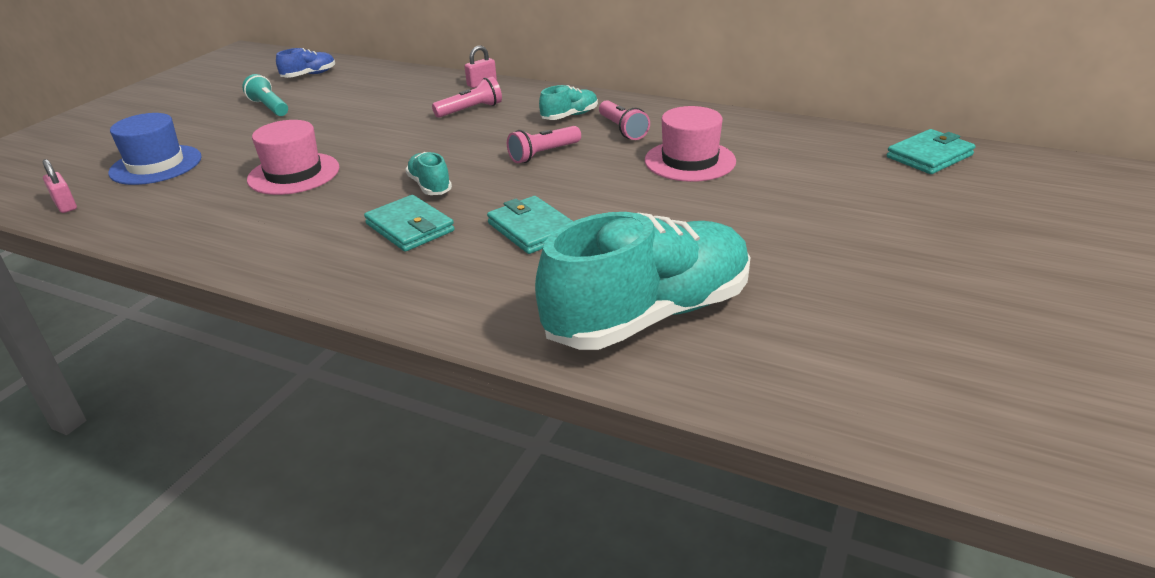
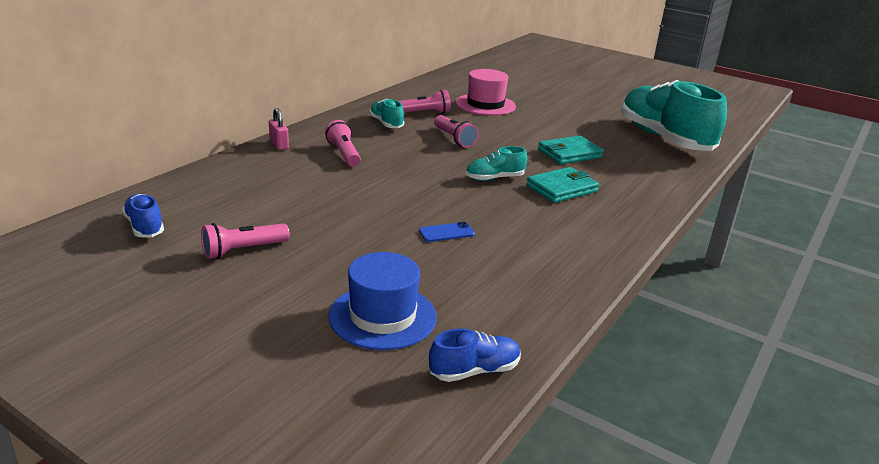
camera: 85 degrees left, 5 degrees down
pink padlock [43,159,77,213] -> blue shoe [429,329,521,382]
turquoise flashlight [242,74,288,116] -> pink flashlight [201,223,290,259]
pink hat [247,120,339,195] -> blue phone [419,222,475,242]
turquoise wallet [887,129,976,174] -> none

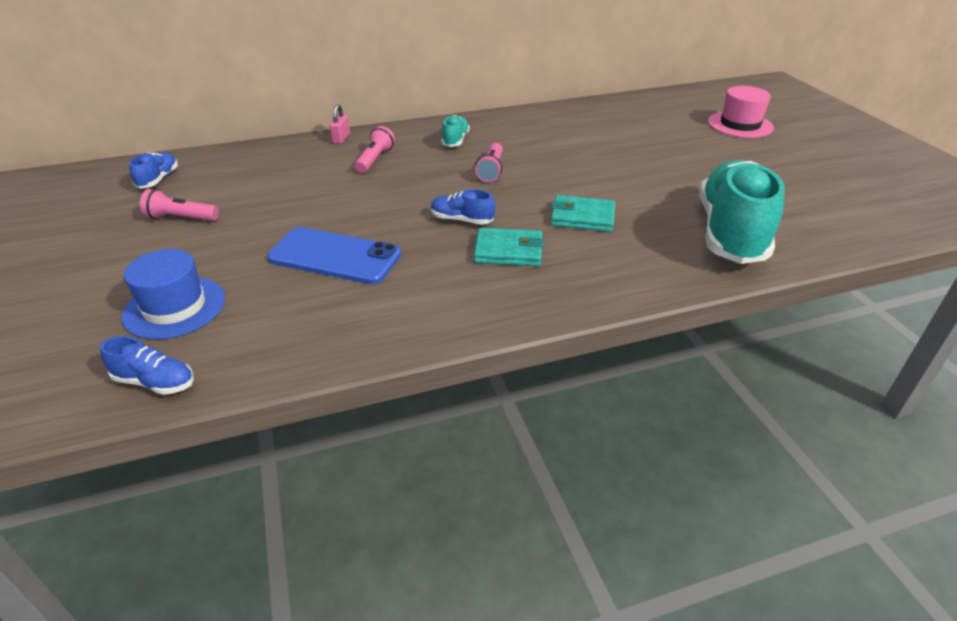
camera: 40 degrees right, 10 degrees up
pink flashlight [399,90,451,113] -> none
blue phone [419,222,475,242] -> blue phone [267,227,401,284], size x2.39
pink hat [456,69,516,116] -> pink hat moved to [708,86,774,138]
turquoise shoe [466,146,527,181] -> blue shoe [431,189,495,225]

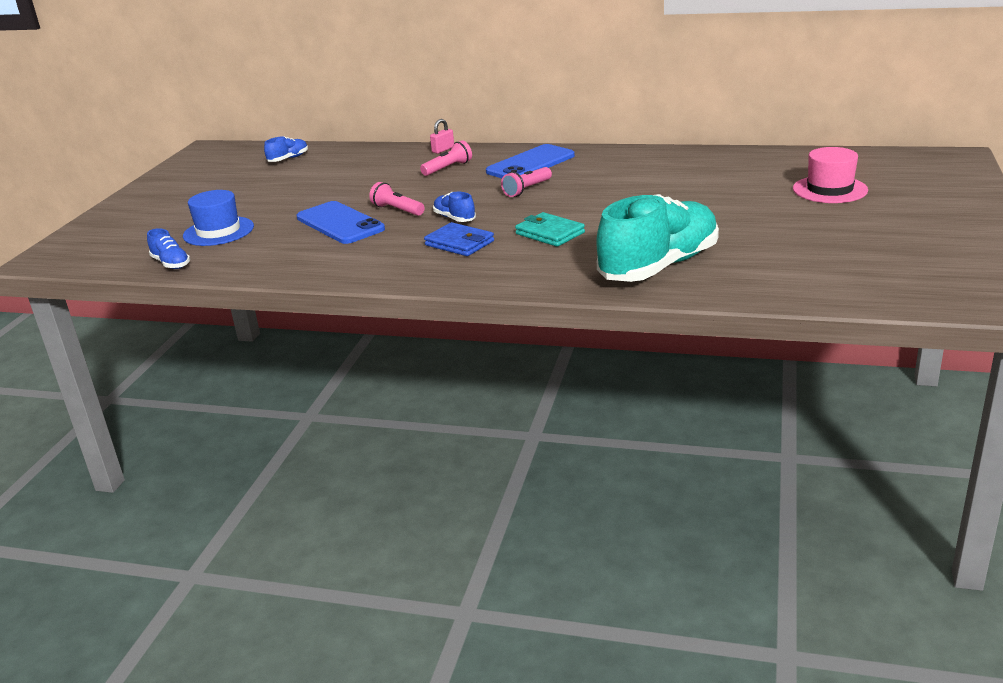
camera: 35 degrees right, 10 degrees down
pink flashlight [140,189,219,221] -> pink flashlight moved to [369,182,425,216]
turquoise shoe [441,115,470,147] -> blue phone [486,144,575,178]
turquoise wallet [474,228,544,266] -> blue wallet [424,222,494,256]

